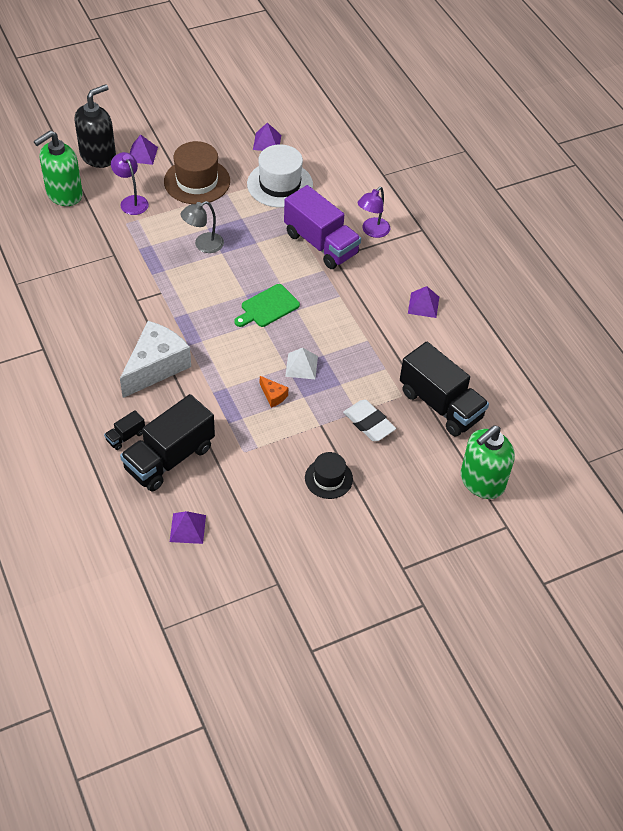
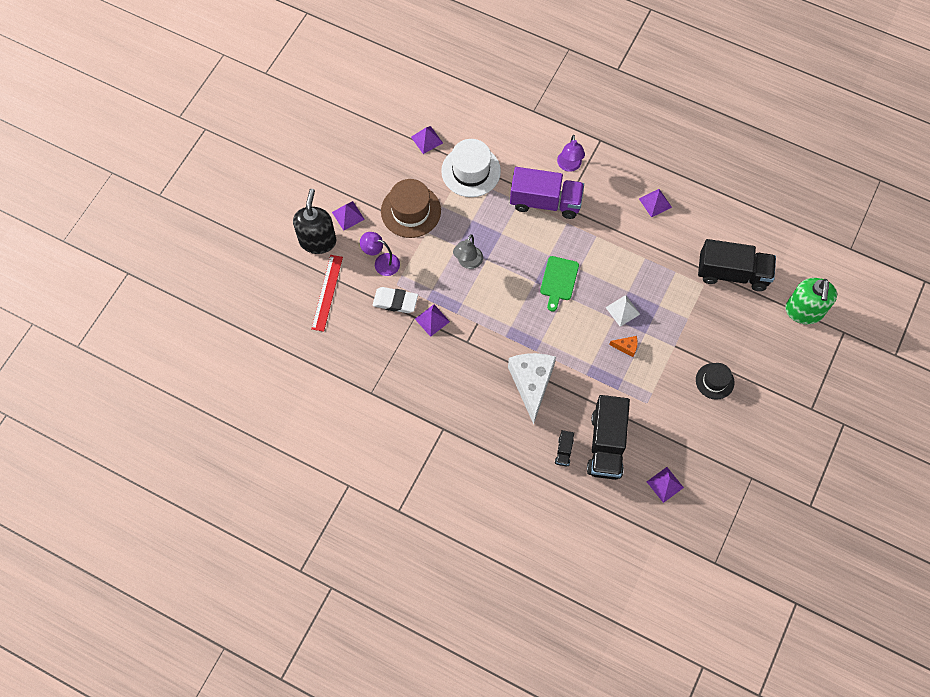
camera: 35 degrees left, 15 degrees up
green soap dispenser [33,131,83,206] -> red ruler [311,255,343,332]
white eraser [343,400,396,441] -> white eraser moved to [373,287,418,313]
none -> purple pyramid [415,304,450,337]

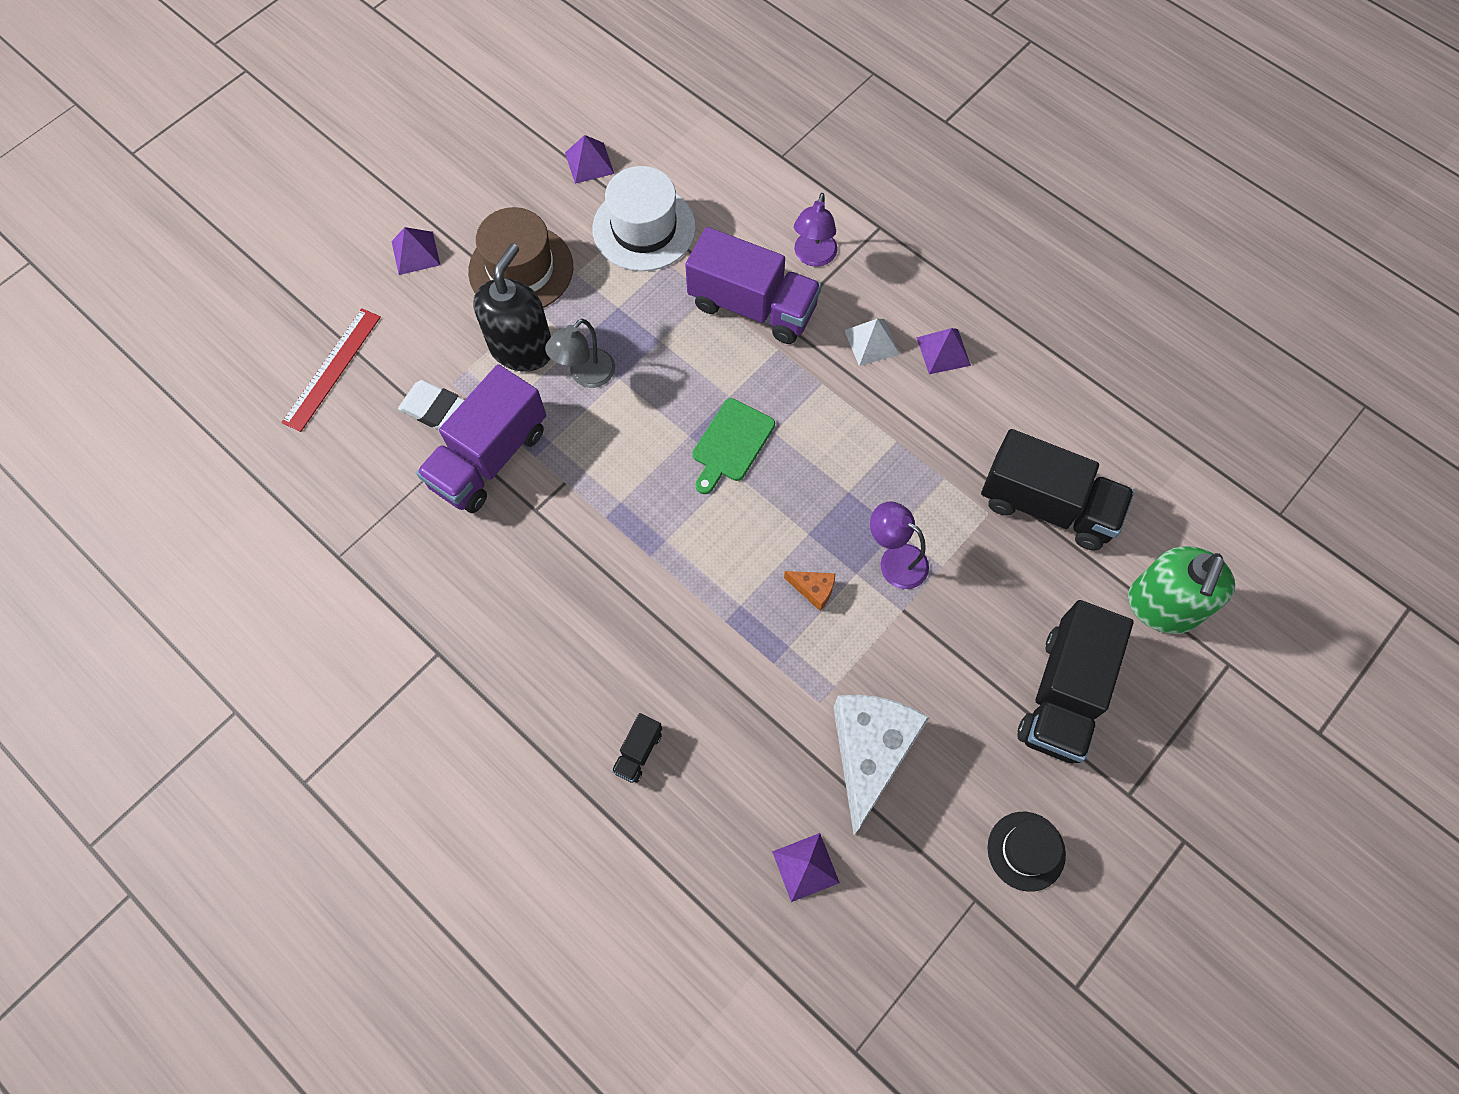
camera: 15 degrees right, 0 degrees up
black soap dispenser [293,189,336,254] -> black soap dispenser moved to [473,243,551,372]
purple lamp [360,232,400,276] -> purple lamp moved to [870,501,929,589]
purple pyramid [415,304,450,337] -> purple truck [416,364,546,513]
white cheese [508,353,556,425] -> white cheese moved to [833,695,930,834]
black truck [587,395,630,480] -> black truck moved to [1018,600,1133,764]
white pyramid [605,295,640,327] -> white pyramid moved to [844,319,900,366]
black hat [696,363,734,400] -> black hat moved to [988,812,1066,892]

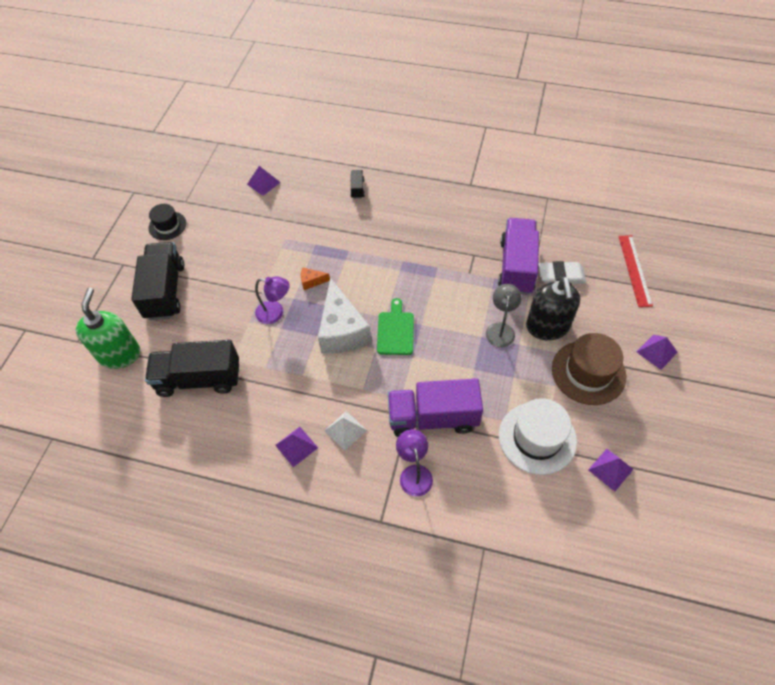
camera: 155 degrees right, 10 degrees down
white cheese [833,695,930,834] -> white cheese moved to [318,278,371,354]

